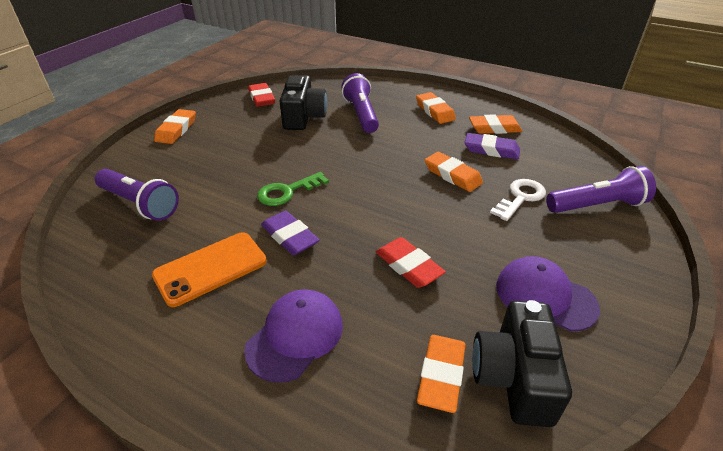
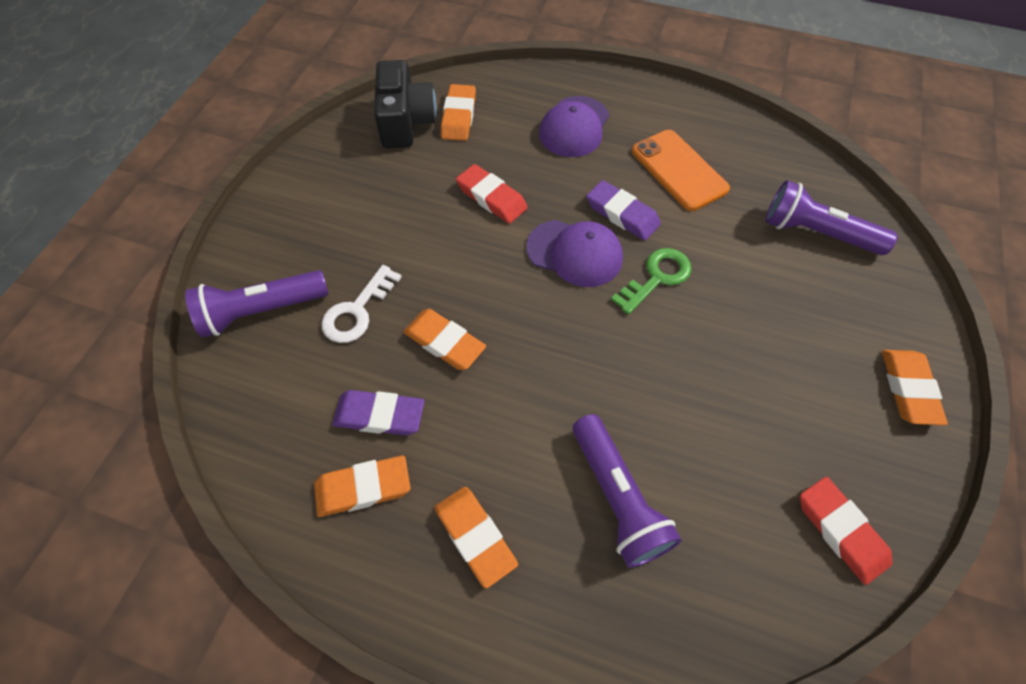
camera: 170 degrees right, 20 degrees up
orange phone [152,232,267,307] -> orange phone turned 75 degrees counterclockwise [632,130,730,211]
black camera [280,75,327,130] -> none
purple cap [496,256,600,331] -> purple cap moved to [526,220,623,287]

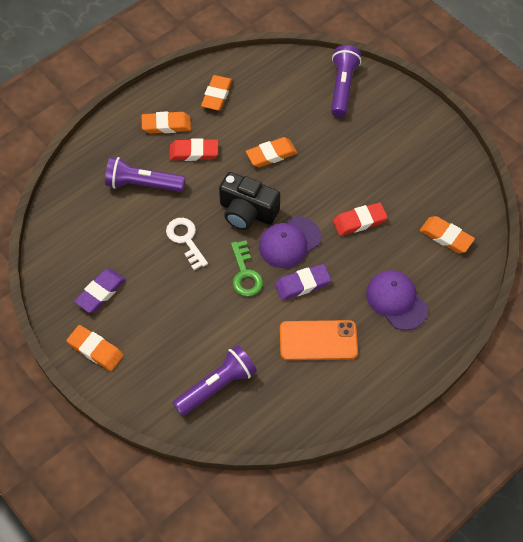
camera: 120 degrees right, 0 degrees up
white key [321,265,402,343] -> white key moved to [166,218,208,270]
purple eraser [332,390,424,436] -> purple eraser moved to [74,269,126,313]
black camera [374,60,437,148] -> black camera moved to [219,172,280,230]
red eraser [800,477,892,585] -> red eraser moved to [169,138,218,161]

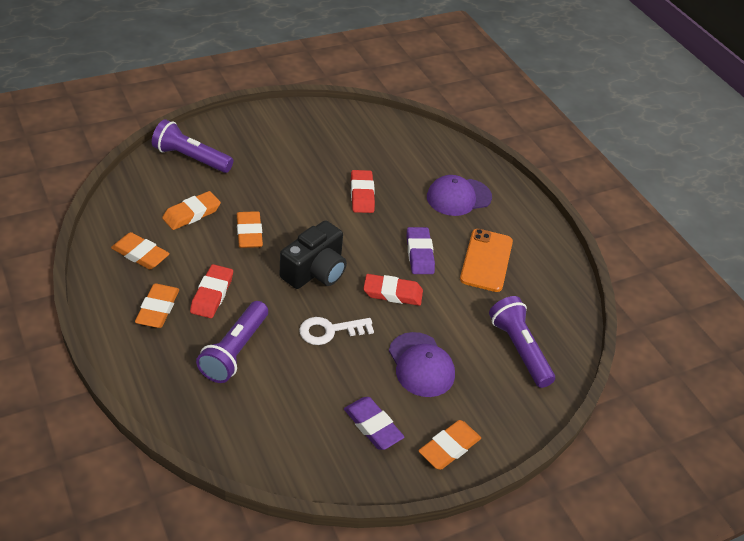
camera: 80 degrees left, 15 degrees down
green key [231,240,263,297] -> red eraser [363,274,423,306]
purple cap [259,216,321,268] -> purple cap moved to [389,332,455,397]
orange eraser [420,216,475,253] -> orange eraser moved to [162,191,221,230]

